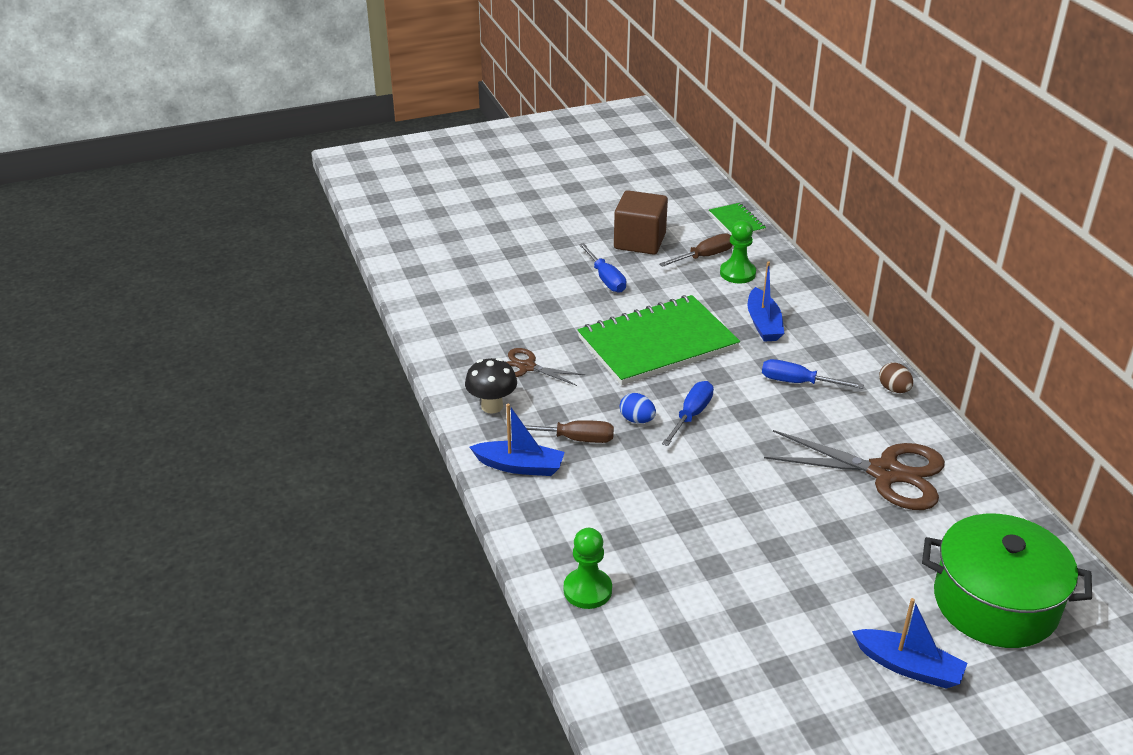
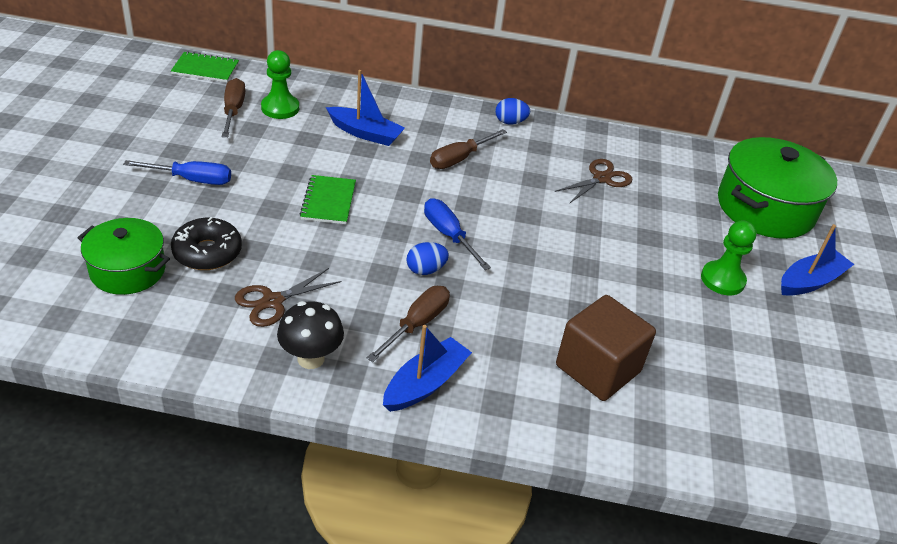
camera: 65 degrees left, 5 degrees up
green pawn [564,528,612,609] -> green pawn moved to [701,220,757,295]
green notebook [577,295,740,385] -> green notebook [300,175,356,224], size x0.45
brown cube [614,190,668,255] -> brown cube moved to [556,295,656,401]
blue screwdriver [762,359,864,389] -> brown screwdriver [430,129,507,169]
brown scissors [764,430,945,510] -> brown scissors [555,159,632,203], size x0.55
brown egg [879,362,913,393] -> blue egg [495,98,530,124]
none -> green pot [78,218,170,295]
none -> black donut [171,217,242,270]

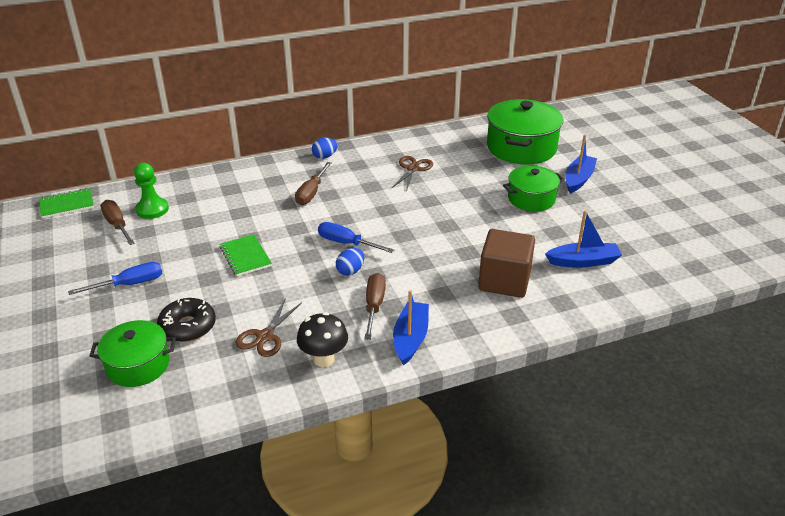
camera: 25 degrees left, 5 degrees down
blue boat [326,70,405,146] -> blue boat moved to [545,210,622,268]
green pawn [701,220,757,295] -> green pot [503,166,564,211]

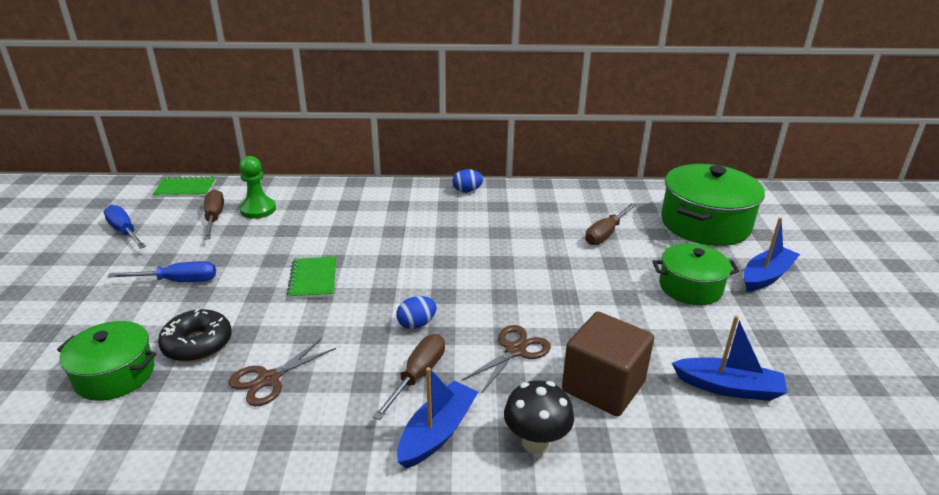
camera: 20 degrees right, 5 degrees down
brown screwdriver [295,162,332,205] -> brown screwdriver moved to [585,203,636,245]
black mushroom [297,312,348,367] -> black mushroom moved to [504,380,574,455]
blue screwdriver [318,222,395,253] -> blue screwdriver moved to [104,205,146,249]
brown scissors [391,156,433,192] -> brown scissors moved to [462,325,551,394]

